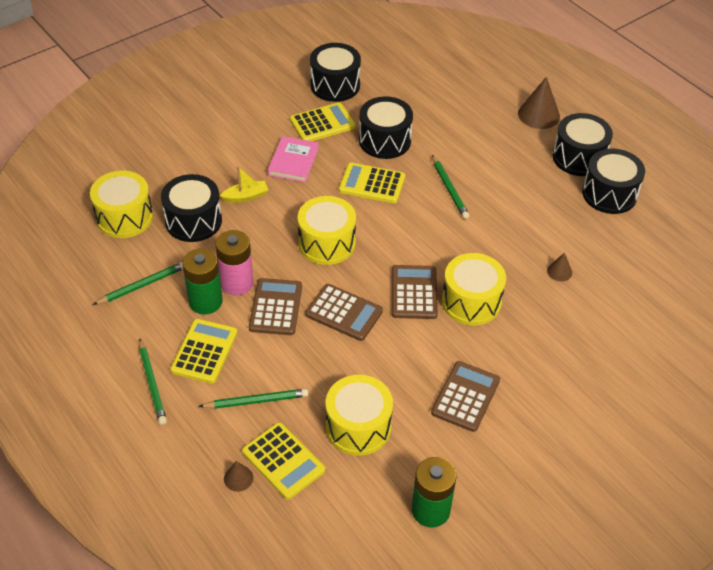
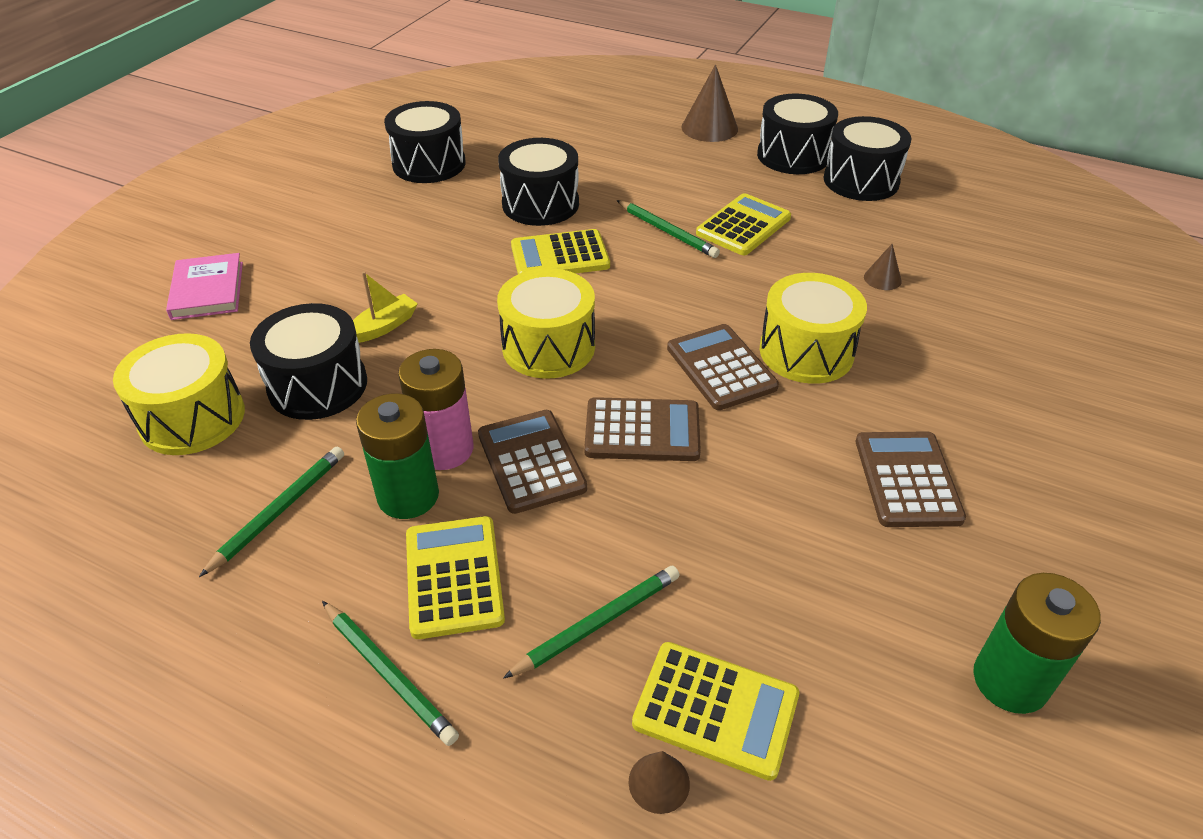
camera: 25 degrees left, 5 degrees down
pink book [267,136,319,182] -> pink book moved to [166,253,243,320]
yellow calculator [290,102,355,141] -> yellow calculator moved to [696,193,791,255]
yellow drum [326,375,393,455] -> none

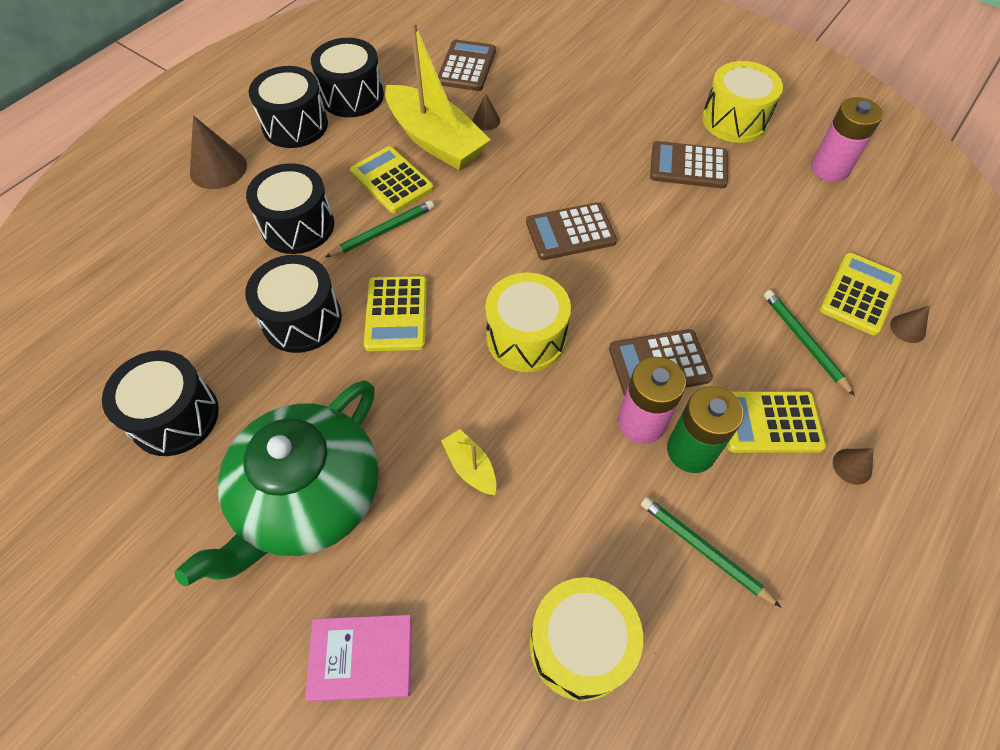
camera: 80 degrees left, 15 degrees up
black drum [250,303,367,420] -> black drum moved to [246,163,334,254]
green pencil [322,601,459,746] -> brown cone [833,448,873,485]
brown calculator [584,397,701,461] -> brown calculator moved to [438,39,496,91]
yellow drum [759,273,867,384] -> yellow drum moved to [702,61,783,143]
green battery [973,573,1101,714] -> pink battery [811,97,883,182]
none -> green teapot [174,380,379,586]
none -> yellow boat [385,22,490,170]

